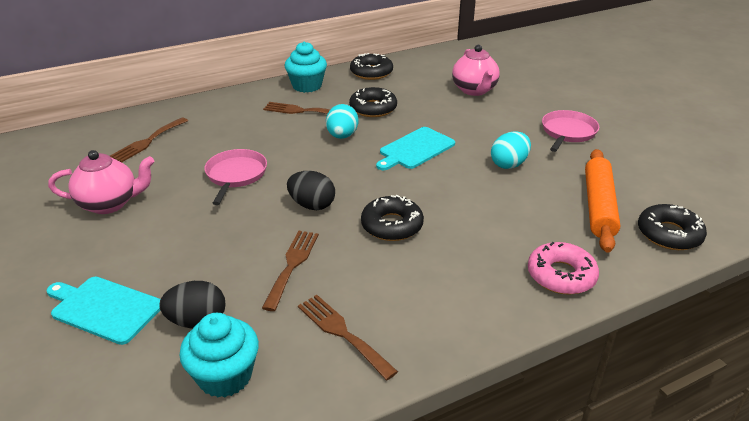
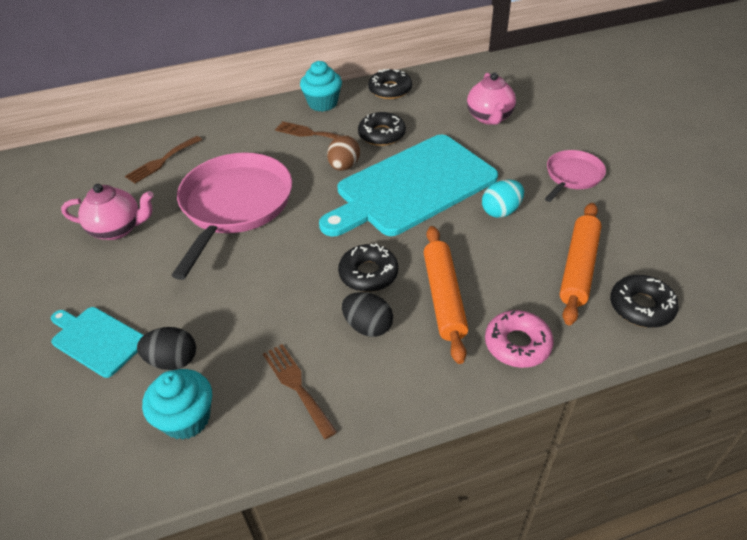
camera: 10 degrees right, 10 degrees up
pink pan [204,149,267,205] -> pink pan [171,152,292,280], size x1.94
brown fork [262,231,319,311] -> none
black egg [287,171,335,210] -> black egg moved to [342,292,393,337]
turquoise egg [326,104,358,139] -> brown egg [327,135,360,171]
turquoise cutting board [376,127,455,170] -> turquoise cutting board [319,135,498,237], size x2.09
none -> orange rolling pin [424,226,468,364]

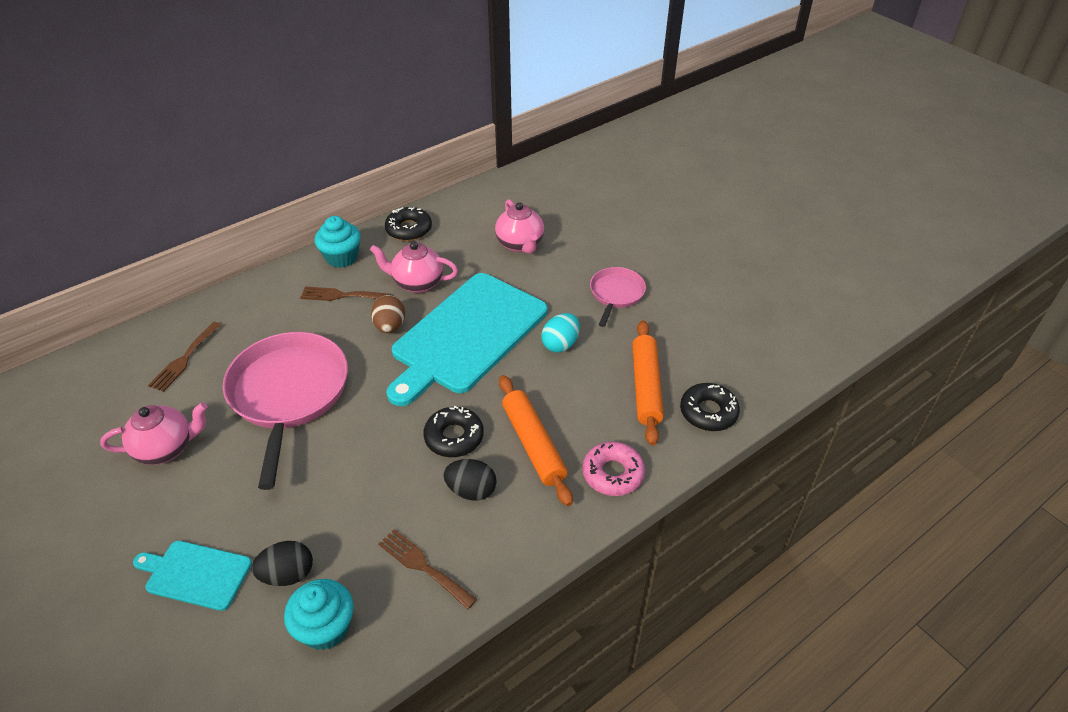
camera: 20 degrees left, 0 degrees up
black donut [358,112,406,146] -> pink teapot [370,242,458,293]

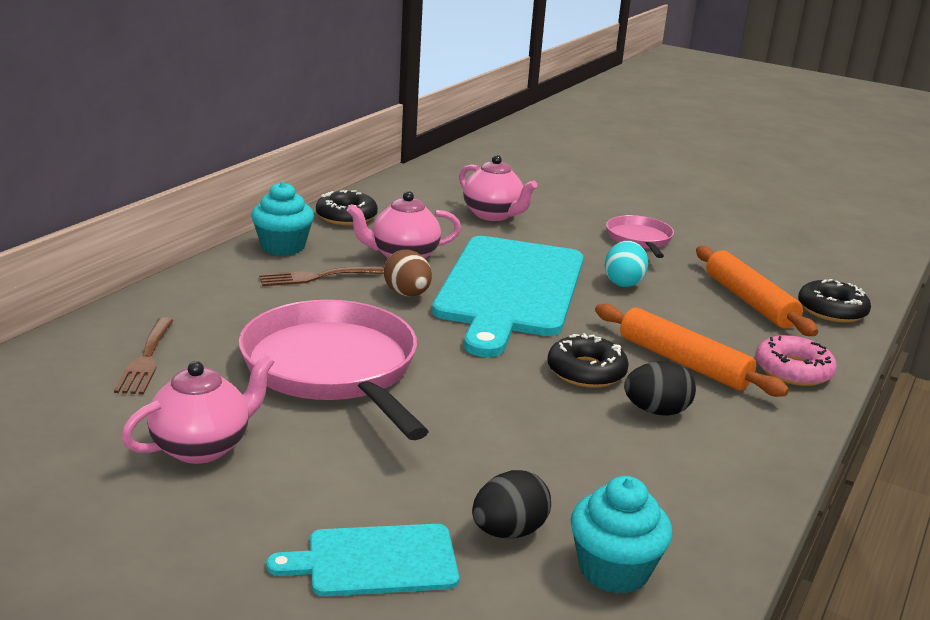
camera: 25 degrees left, 20 degrees down
brown fork [378,529,477,609] -> none

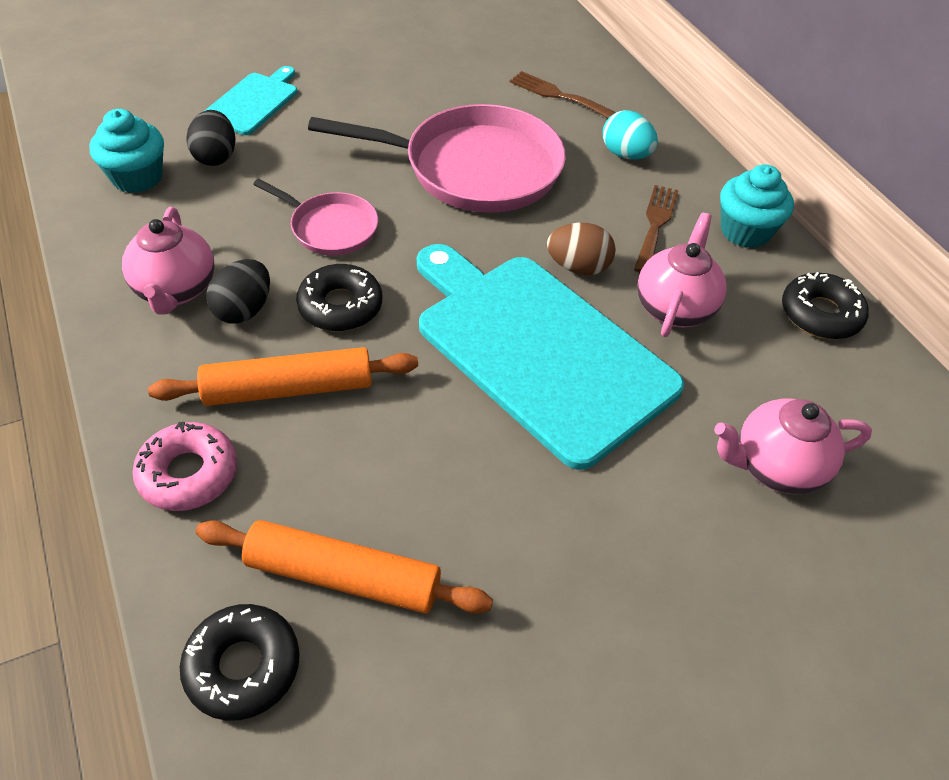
camera: 125 degrees right, 25 degrees up
pink teapot [121,355,274,464] -> pink teapot moved to [122,207,214,315]
turquoise egg [605,241,648,287] -> turquoise egg moved to [603,110,658,160]
pink pan [606,215,674,258] -> pink pan moved to [253,179,378,256]

